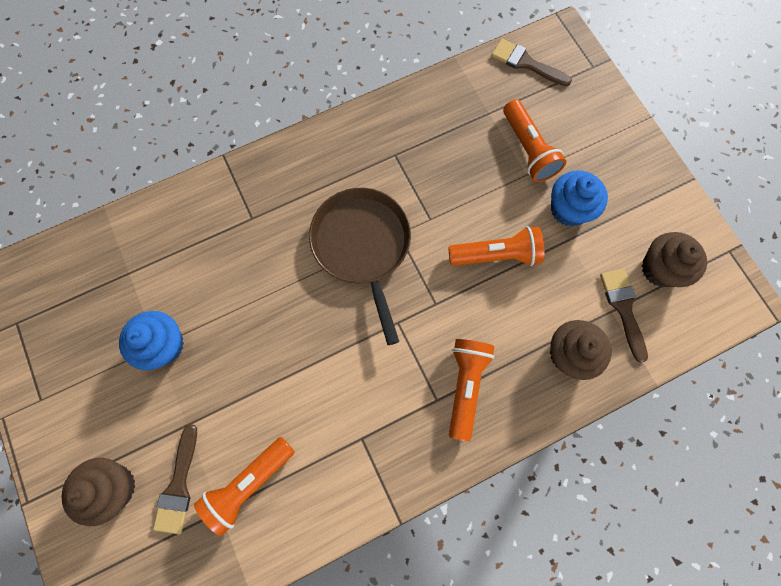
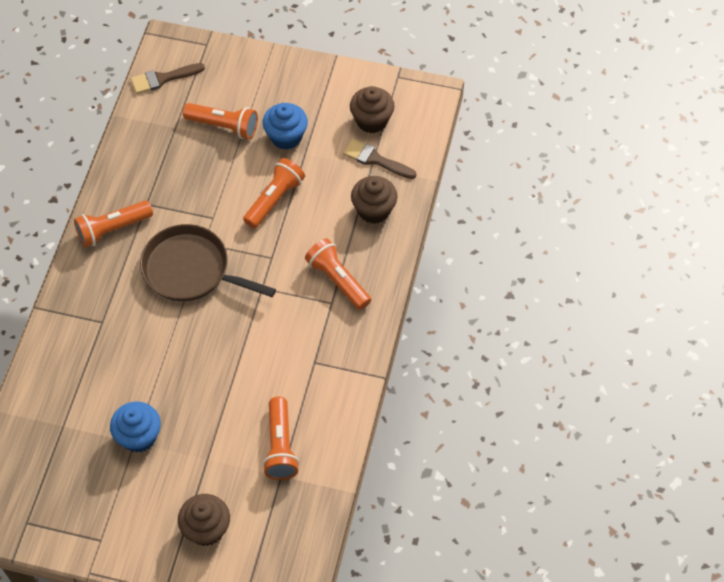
camera: 50 degrees left, 15 degrees down
brown brush [153,424,197,534] -> none
none -> orange flashlight [74,201,153,248]

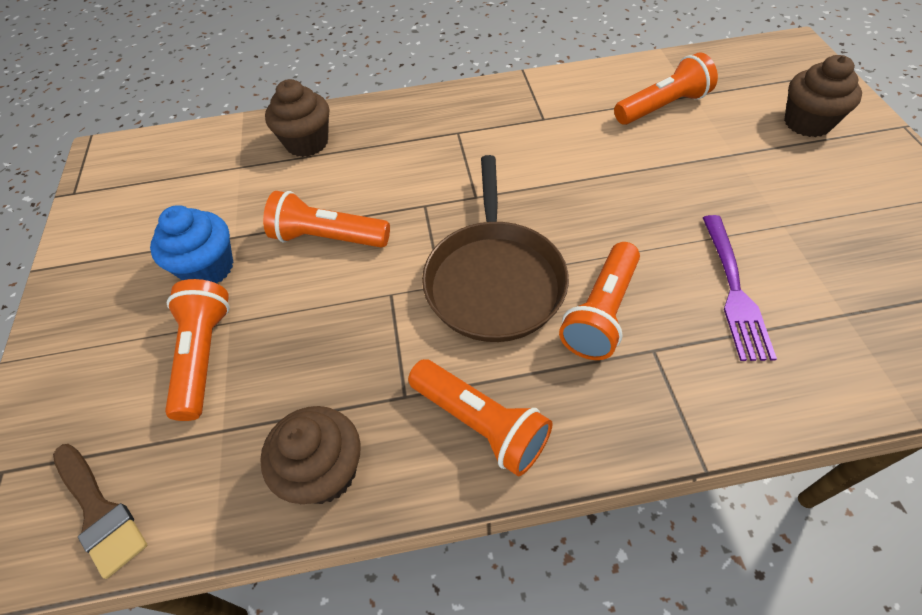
camera: 110 degrees left, 5 degrees down
blue cupcake [110,401,161,453] -> none
orange flashlight [305,238,371,310] -> orange flashlight moved to [559,242,640,360]
brown brush [343,139,416,179] -> none
brown cupcake [350,86,395,133] -> brown cupcake moved to [260,406,361,504]
none -> purple fork [703,215,777,361]

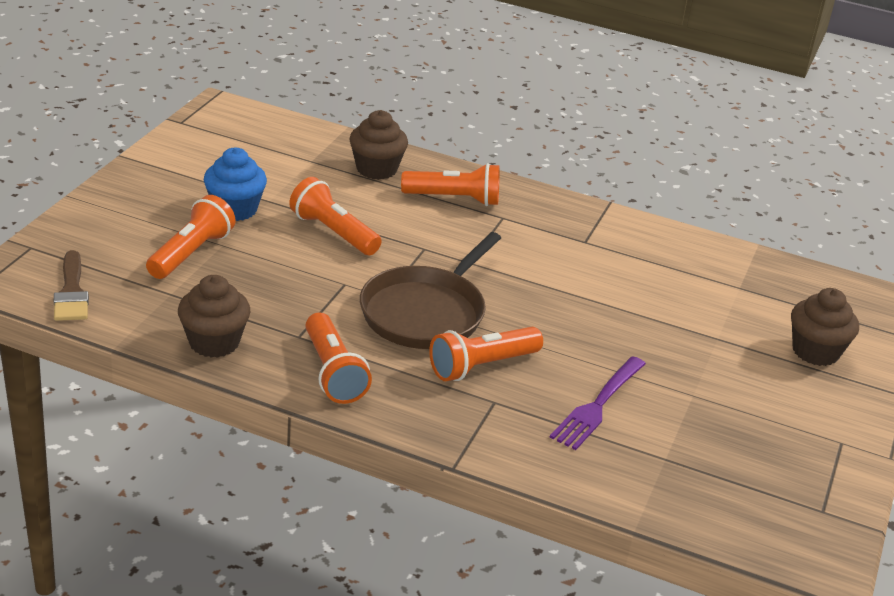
camera: 25 degrees right, 20 degrees down
orange flashlight [614,52,718,125] -> orange flashlight moved to [401,163,500,206]

